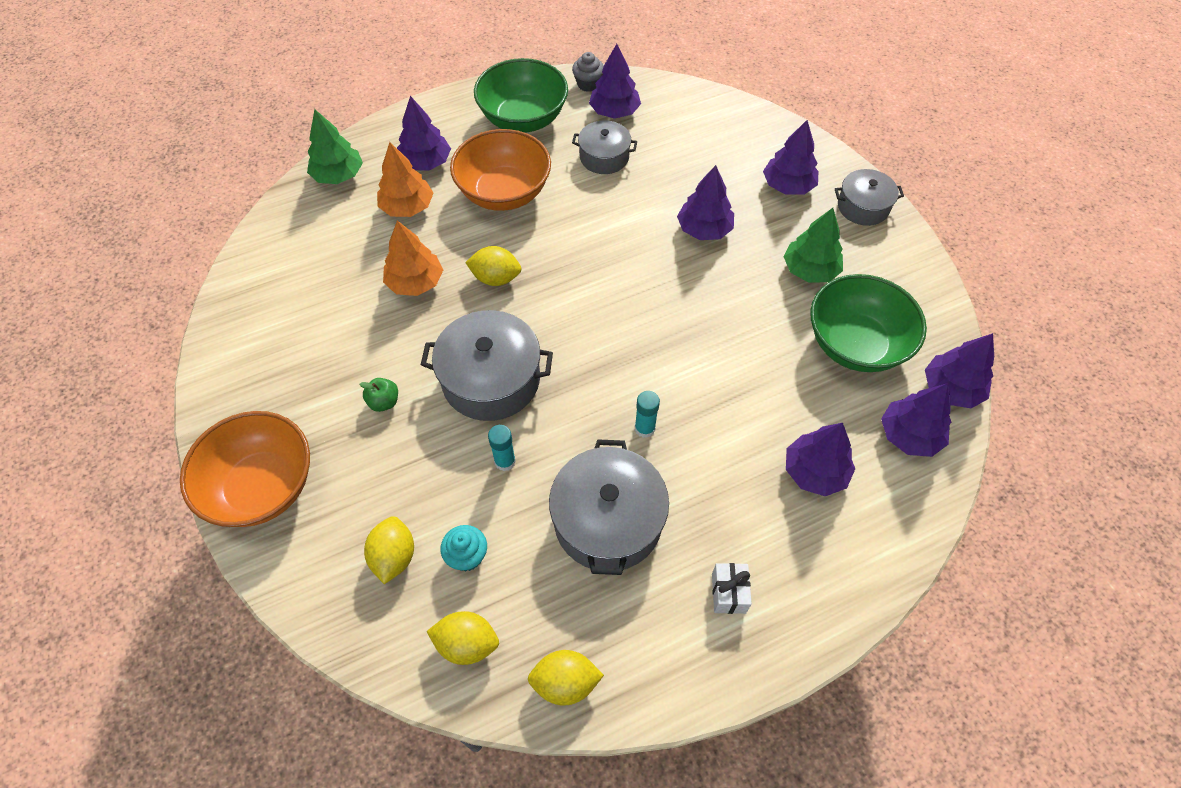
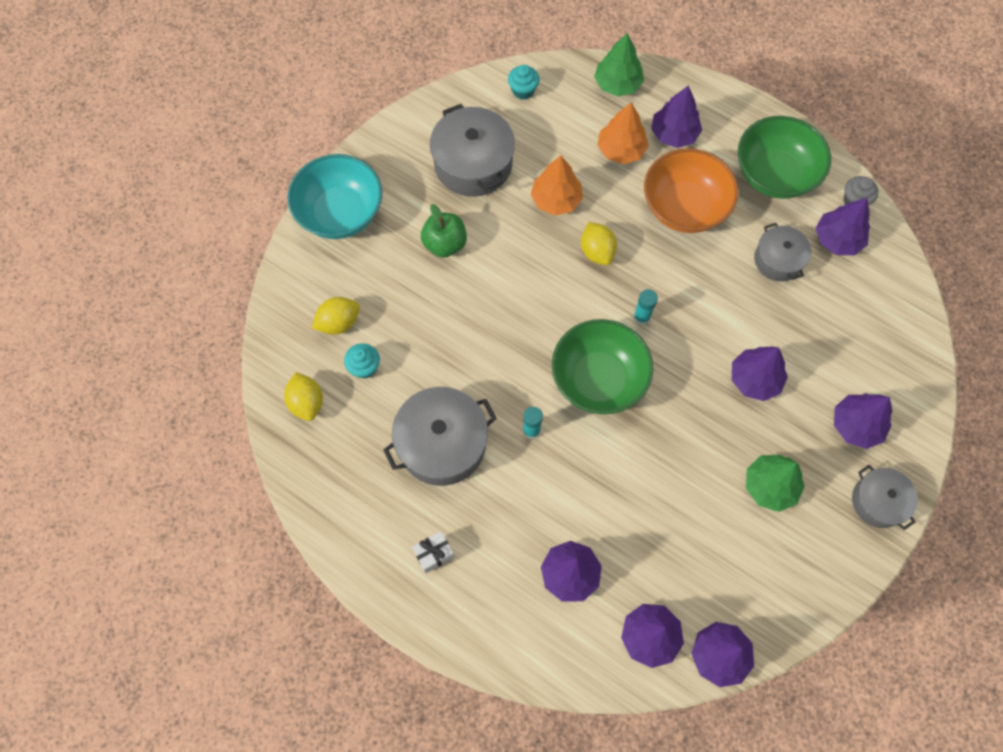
camera: 60 degrees right, 10 degrees up
orange bowl [180,411,310,527] -> turquoise bowl [288,154,382,239]
green apple [359,378,398,412] -> green apple [421,204,467,258], size x1.62
grey pot [421,310,553,421] -> grey pot moved to [430,104,515,197]
turquoise glue stick [488,425,516,471] -> turquoise glue stick moved to [634,289,658,325]
yellow lemon [528,650,604,706] -> none
green bowl [810,274,927,372] -> green bowl moved to [552,319,653,414]
none -> turquoise cupcake [508,65,540,100]

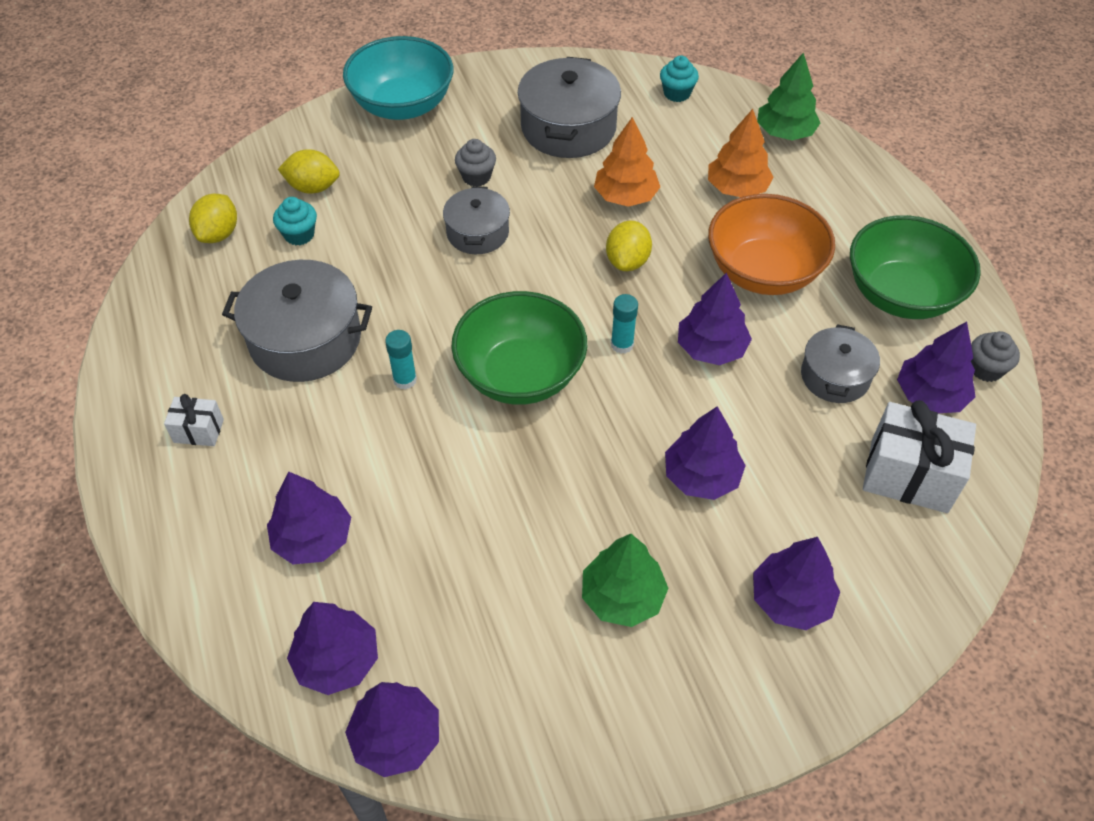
camera: 35 degrees right, 15 degrees down
green apple [421,204,467,258] -> grey cupcake [455,139,496,187]
purple tree [651,85,702,148] -> purple tree moved to [678,273,752,365]
grey pot [852,465,918,530] -> grey pot moved to [443,186,510,254]
none -> white gift [863,400,976,513]

